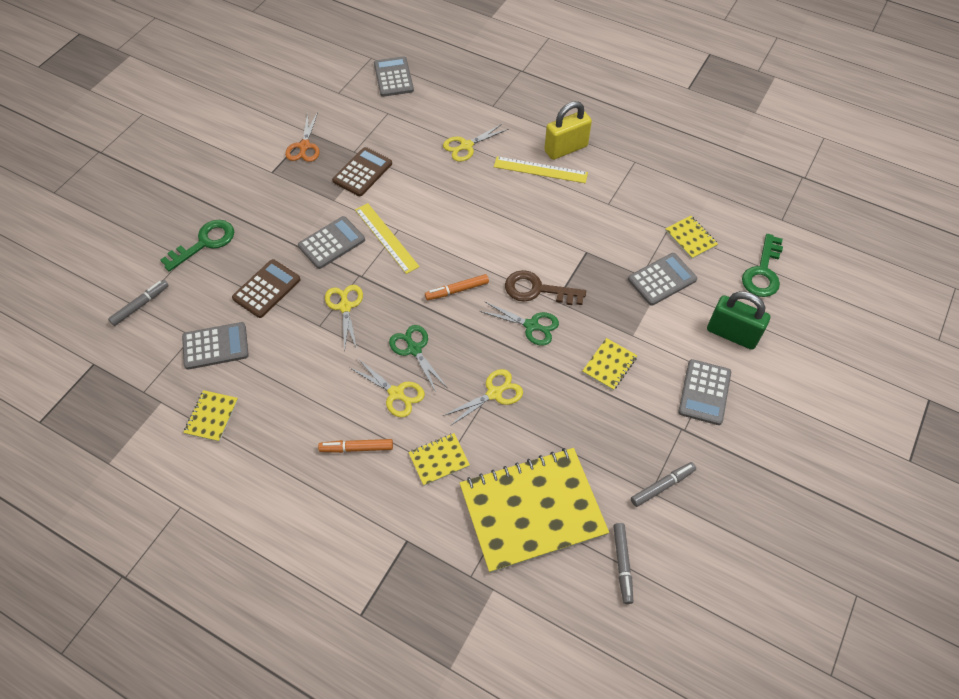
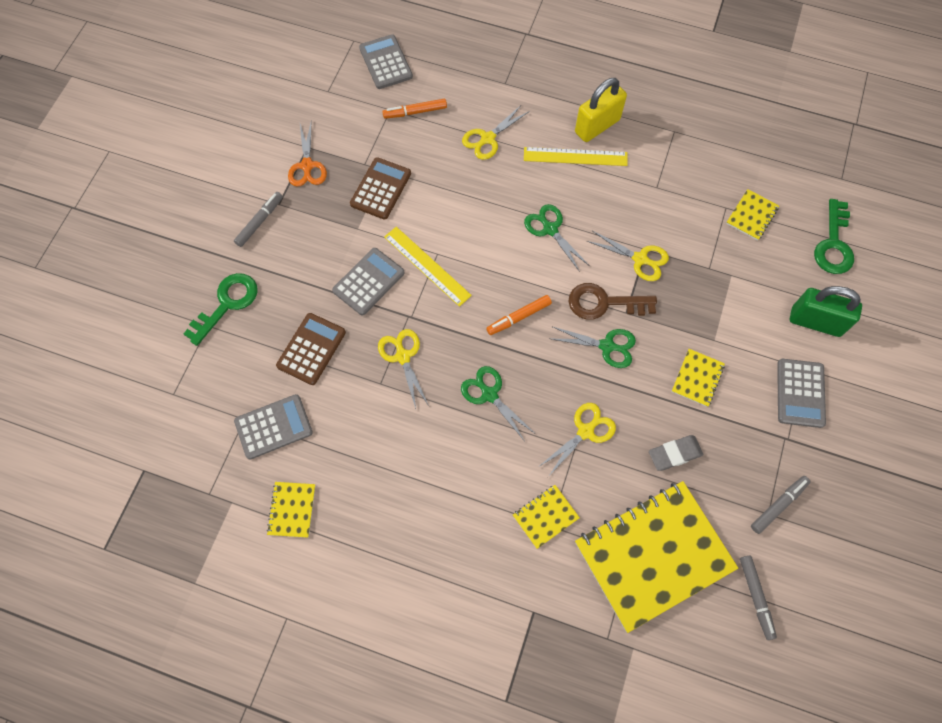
camera: 10 degrees left, 10 degrees up
grey marker [108,280,169,326] -> grey marker moved to [234,192,283,247]
orange marker [318,439,393,453] -> orange marker moved to [382,99,447,119]
yellow scissors [350,359,425,418] -> yellow scissors moved to [587,231,669,281]
grey calculator [628,253,697,306] -> none
yellow notebook [665,216,718,259] -> yellow notebook turned 75 degrees clockwise [726,189,779,241]
none -> green scissors [524,204,590,272]
none -> grey eraser [649,435,704,471]

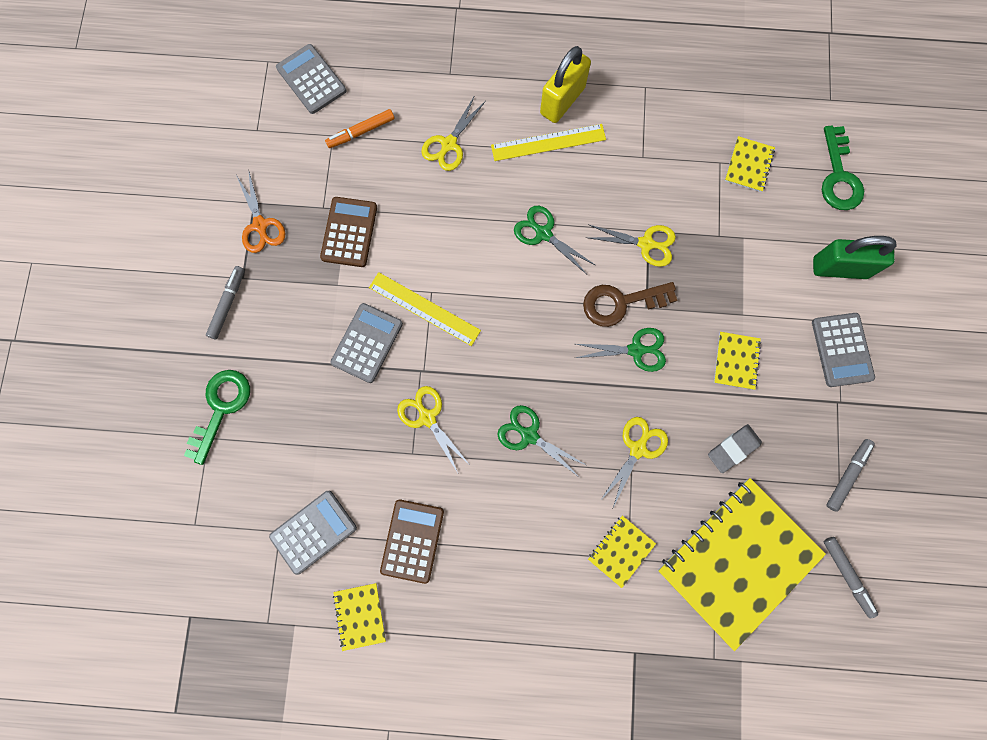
camera: 15 degrees left, 10 degrees up
brown calculator [276,313,346,385] -> brown calculator moved to [380,500,444,584]
orange marker [486,295,552,335] -> none

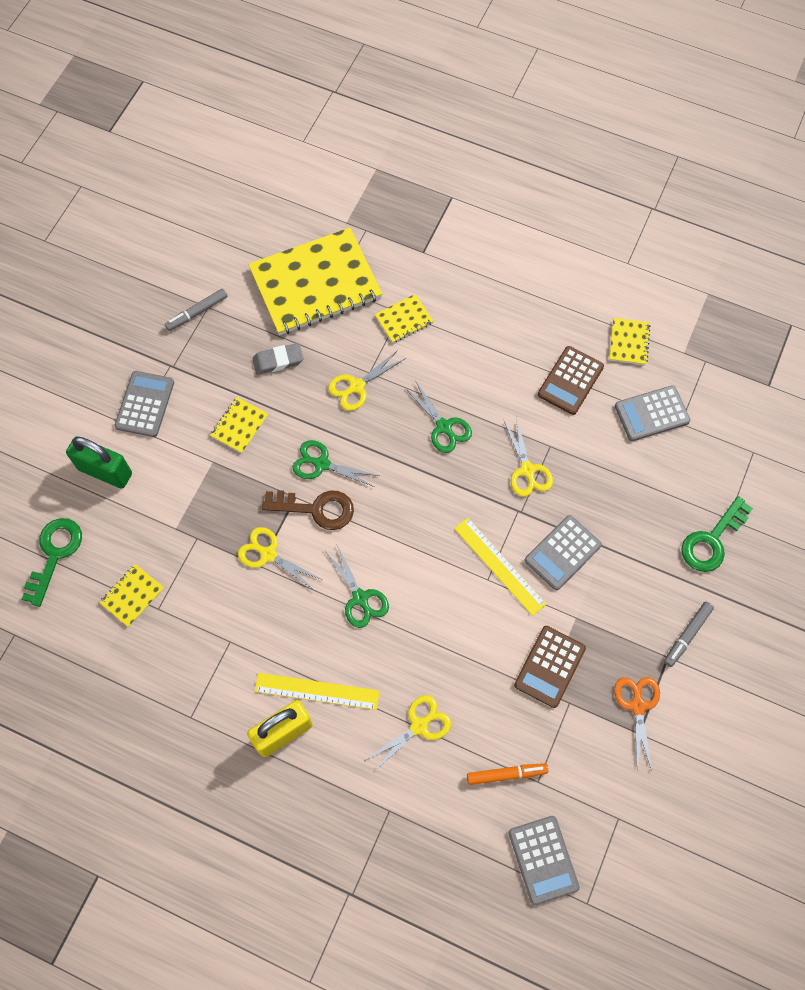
camera: 160 degrees left, 10 degrees down
grey marker [824,537,878,618] -> none

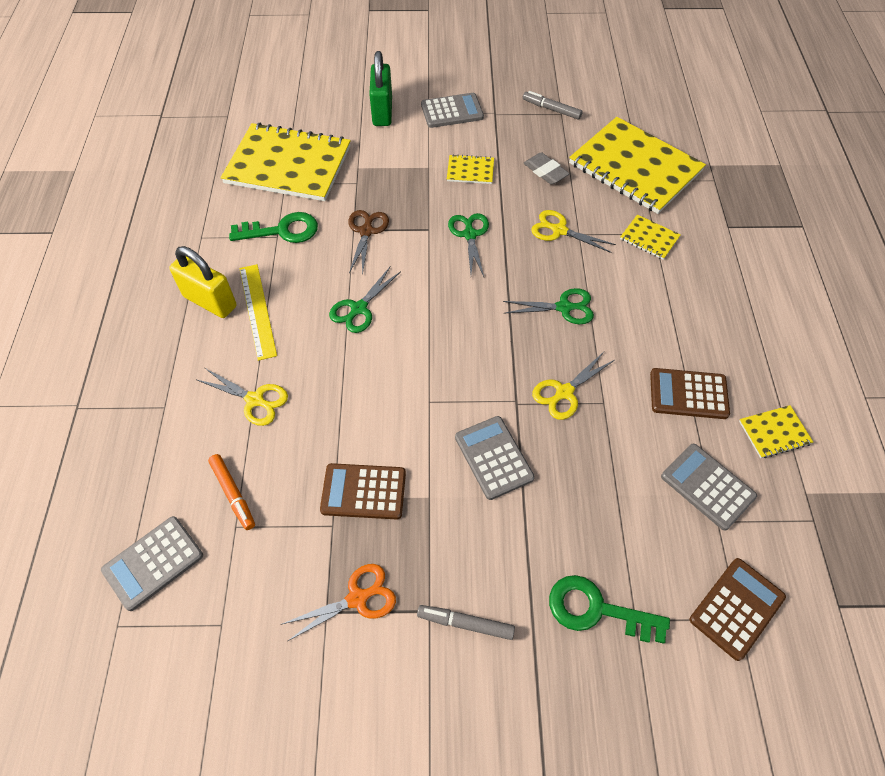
camera: 65 degrees right, 10 degrees down
green key [22,518,82,607] -> green key moved to [229,212,318,243]
yellow notebook [99,564,164,627] -> yellow notebook [221,123,351,201], size x2.37
yellow scissors [238,527,323,590] -> brown scissors [348,210,389,275]
brown key [262,490,354,530] -> none
green scissors [405,382,472,453] -> green scissors turned 120 degrees counterclockwise [503,288,594,324]
yellow ruler [454,518,546,616] -> none
grey calculator [524,515,602,590] -> grey calculator turned 45 degrees clockwise [455,416,535,500]
none -> brown calculator [690,558,786,661]

